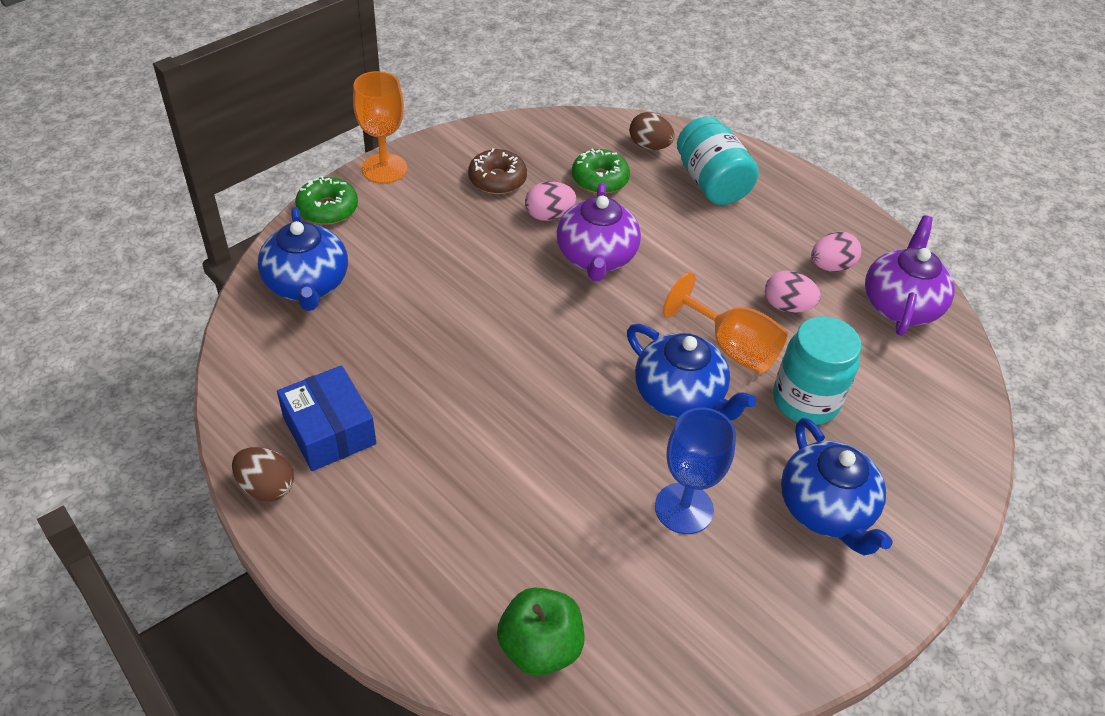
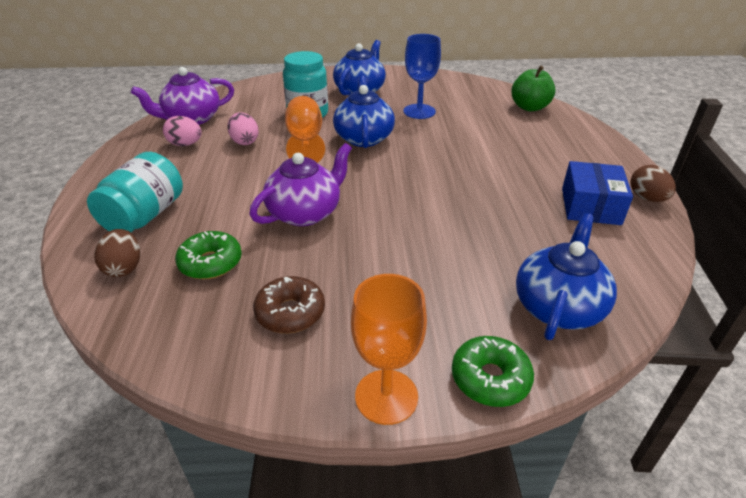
camera: 135 degrees left, 10 degrees down
pink egg [525,181,576,221] -> none

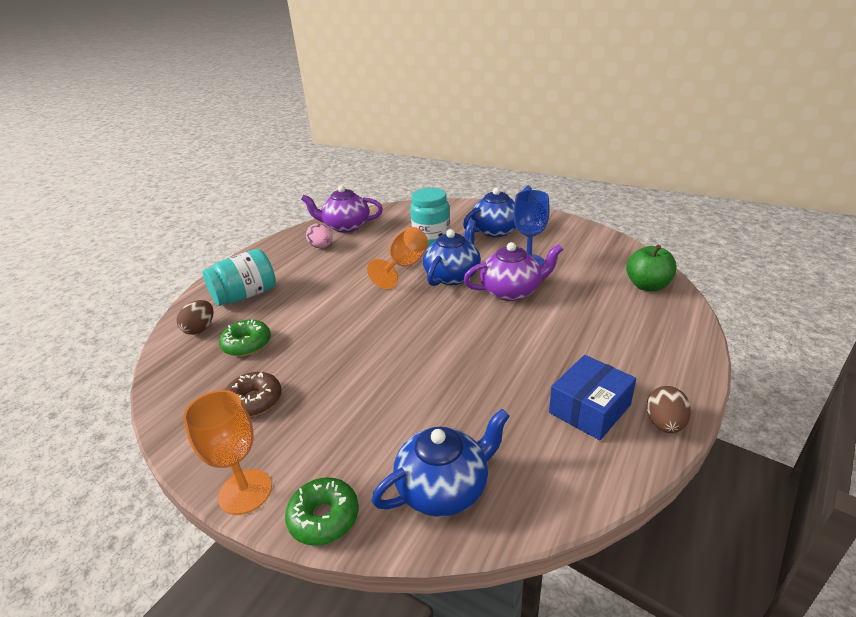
camera: 35 degrees right, 5 degrees down
pink egg [227,112,259,145] -> none
purple teapot [249,143,352,226] -> purple teapot moved to [463,242,563,301]

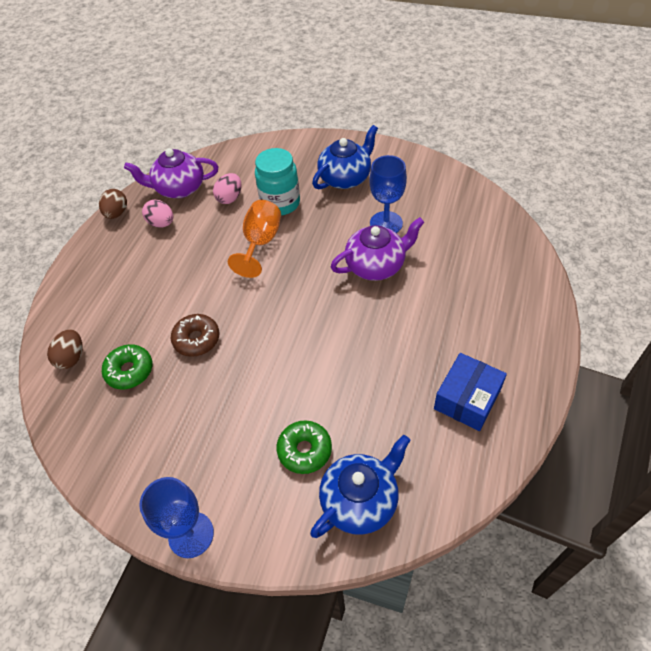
camera: 10 degrees left, 20 degrees up
orange goblet [183,390,272,515] -> blue goblet [139,477,214,558]
turquoise jar [203,249,276,306] -> none
brown donut [225,372,282,417] -> brown donut moved to [171,314,220,357]
green donut [285,477,359,546] -> green donut moved to [277,421,332,474]
blue teapot [423,219,481,286] -> none
green apple [626,245,677,291] -> none
brown egg [646,386,691,433] -> brown egg moved to [99,189,127,219]
none -> pink egg [213,173,241,204]

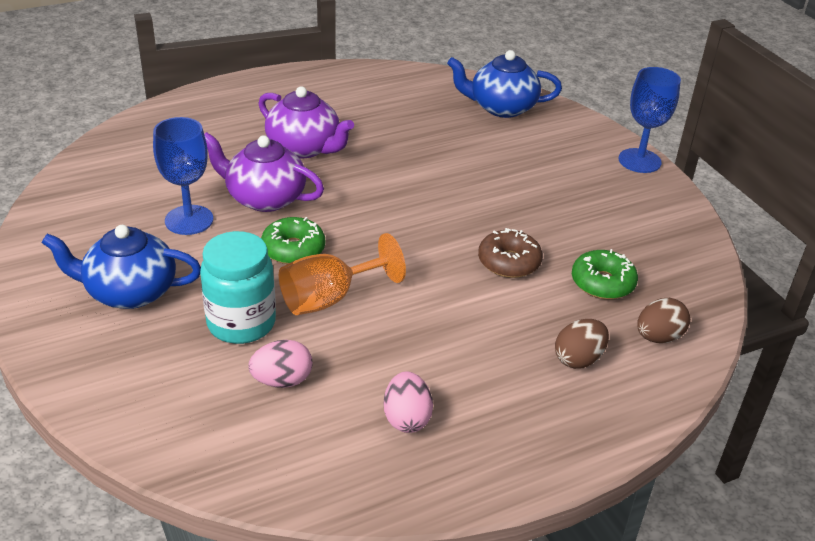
camera: 140 degrees left, 15 degrees down
brown egg [99,189,127,219] -> brown egg moved to [555,319,609,369]
purple teapot [124,148,218,198] -> purple teapot moved to [258,86,354,158]
green donut [277,421,332,474] -> green donut moved to [261,217,325,264]
blue box [434,353,507,431] -> none

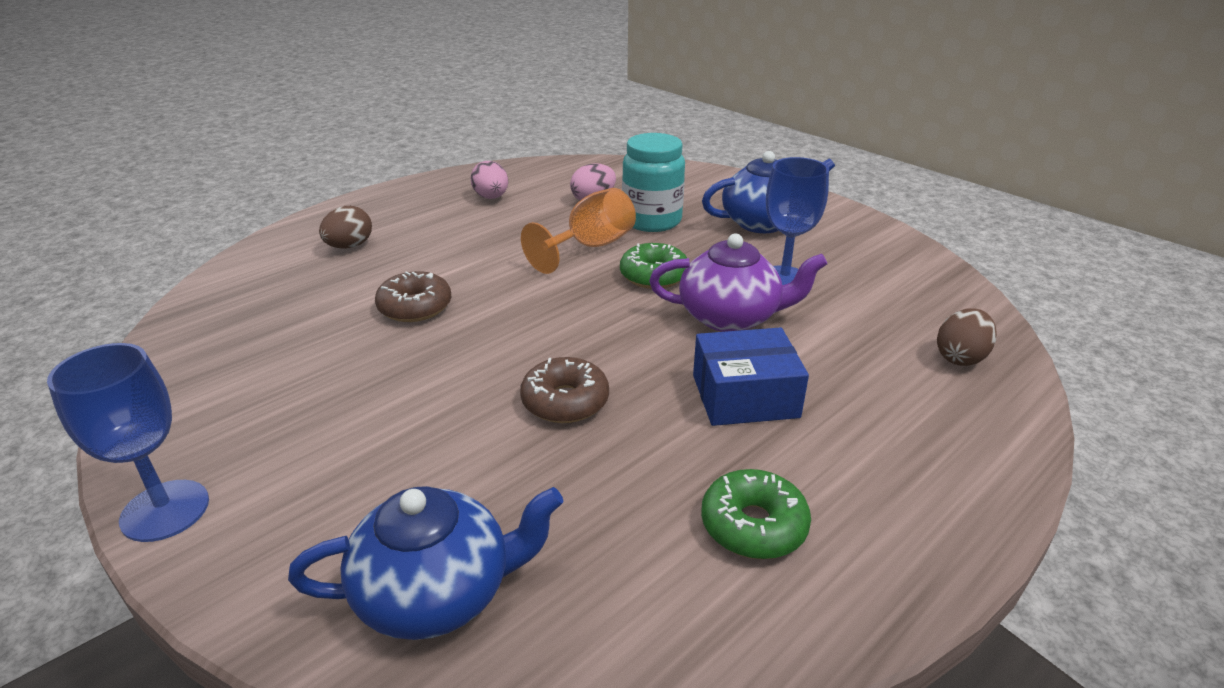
camera: 165 degrees right, 5 degrees down
purple teapot [258,86,354,158] -> blue box [693,327,809,426]
green donut [572,249,638,299] -> green donut moved to [701,469,811,559]
brown egg [637,298,690,343] -> brown egg moved to [937,308,997,366]
none -> brown donut [520,357,609,423]

